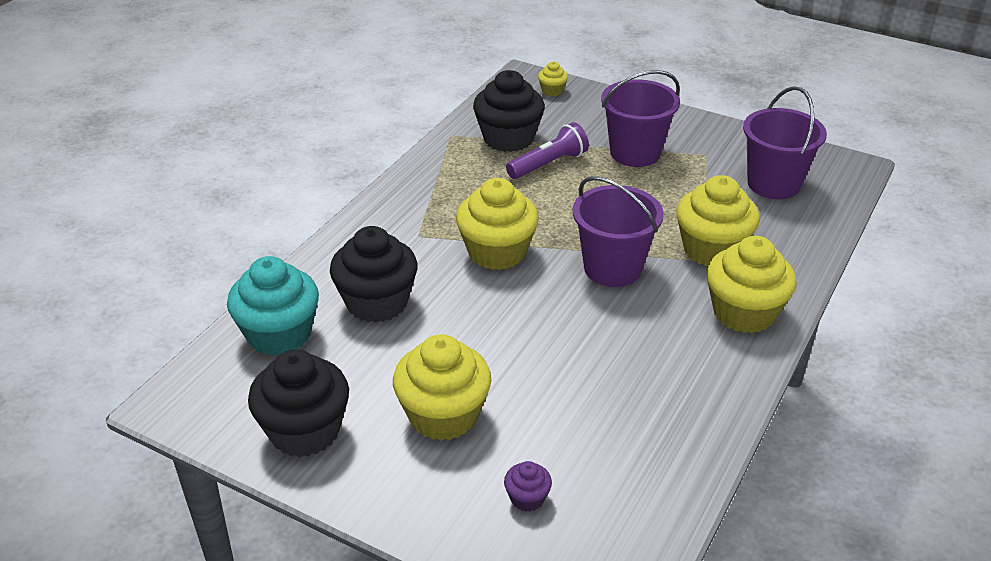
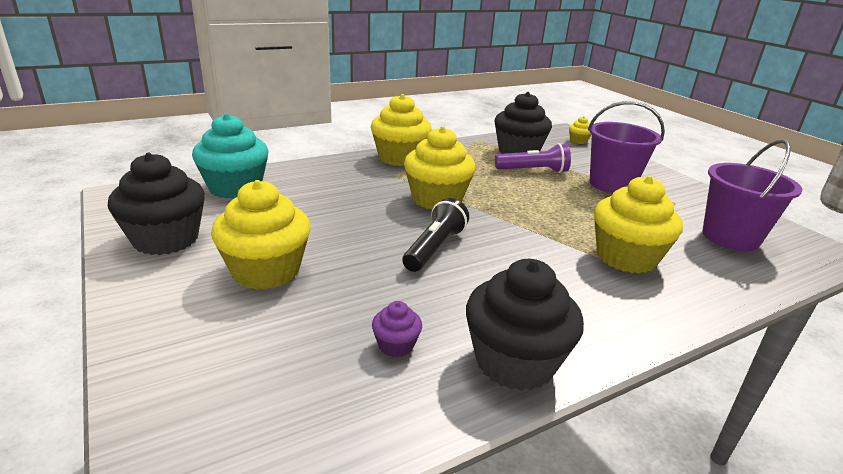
camera: 30 degrees right, 10 degrees down
black cupcake [330,226,418,323] -> black cupcake moved to [466,259,584,391]
purple cupcake [504,461,552,512] -> purple cupcake moved to [372,301,422,358]
purple bucket [572,176,664,287] -> none
yellow cupcake [707,236,797,333] -> yellow cupcake moved to [371,94,432,166]
none -> black flashlight [402,198,469,272]

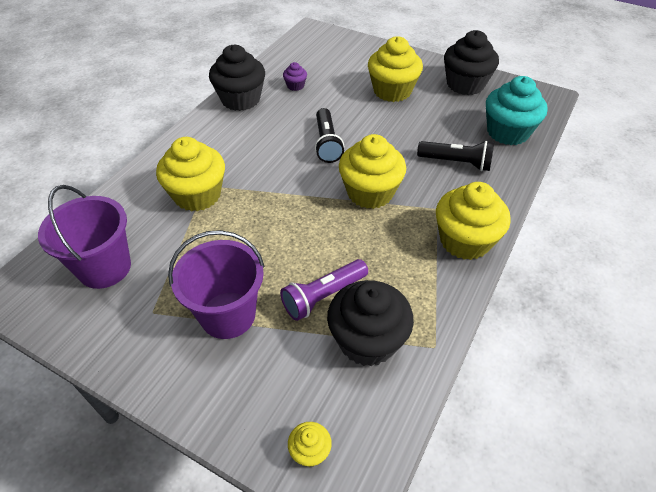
camera: 150 degrees right, 20 degrees up
none -> black flashlight [417,141,494,171]

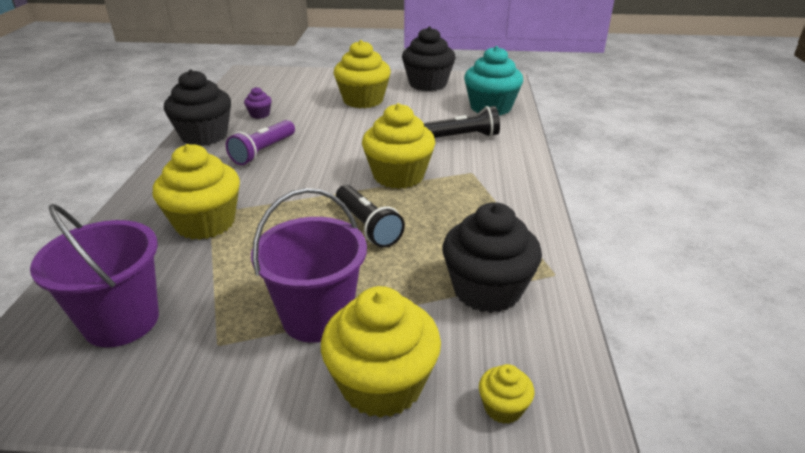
camera: 25 degrees left, 15 degrees down
purple flashlight [280,259,368,321] -> purple flashlight moved to [226,120,295,165]
black flashlight [315,108,344,163] -> black flashlight moved to [336,185,405,248]
yellow cupcake [436,182,511,260] -> yellow cupcake moved to [321,286,441,418]

